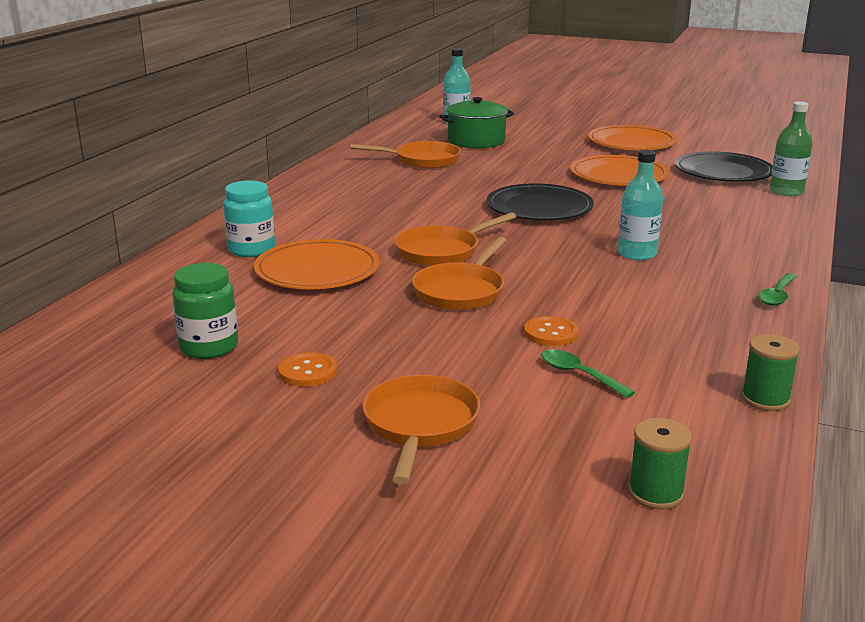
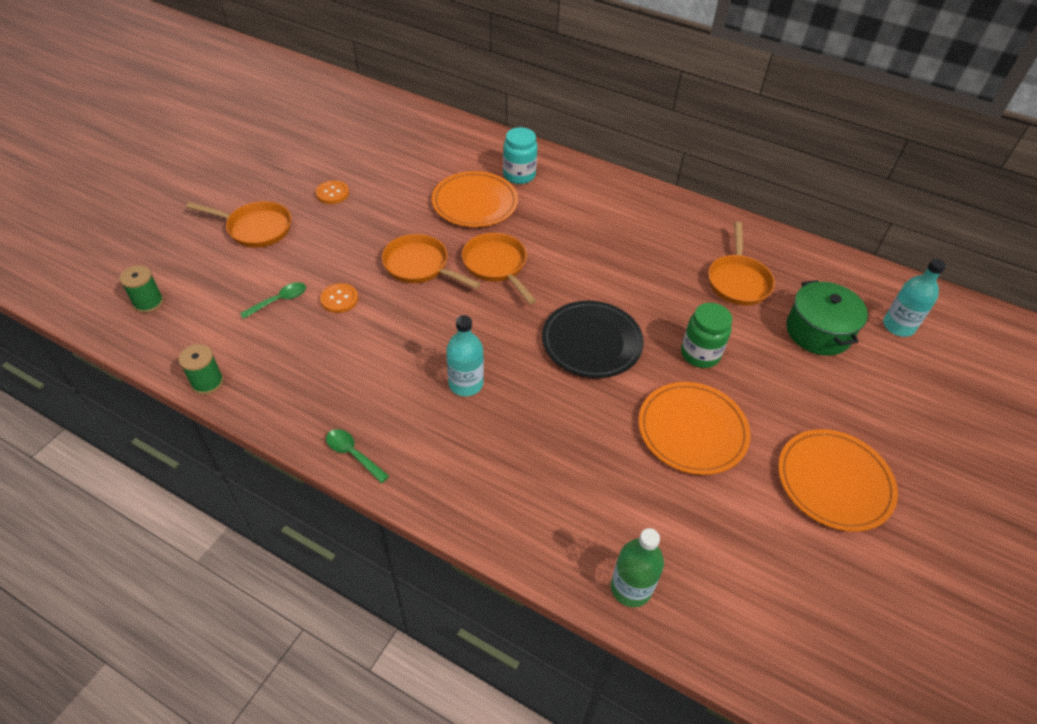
camera: 95 degrees right, 25 degrees up
green jar [172,263,238,359] -> green jar moved to [681,303,732,368]
black plate [675,151,773,182] -> none

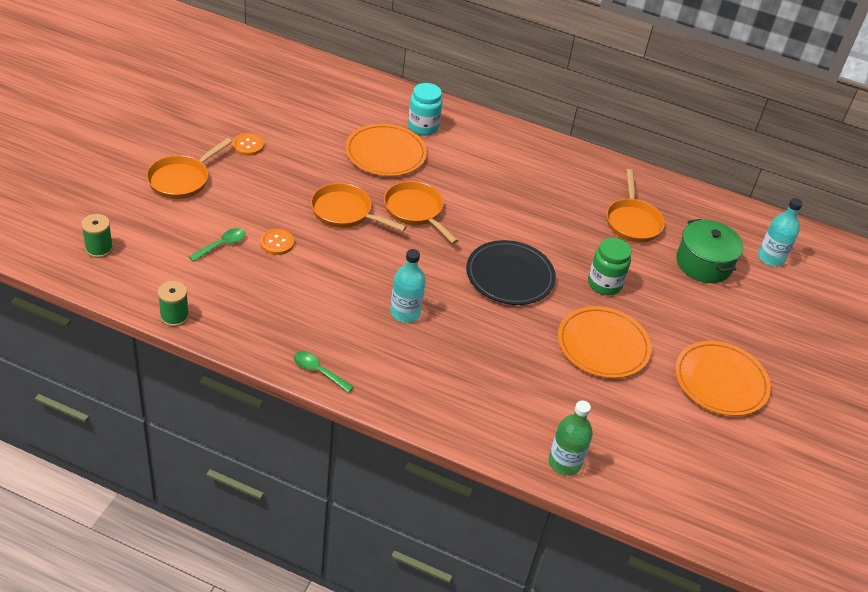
camera: 10 degrees left, 5 degrees down
orange pan [186,201,291,248] -> orange pan turned 120 degrees clockwise [146,138,232,199]

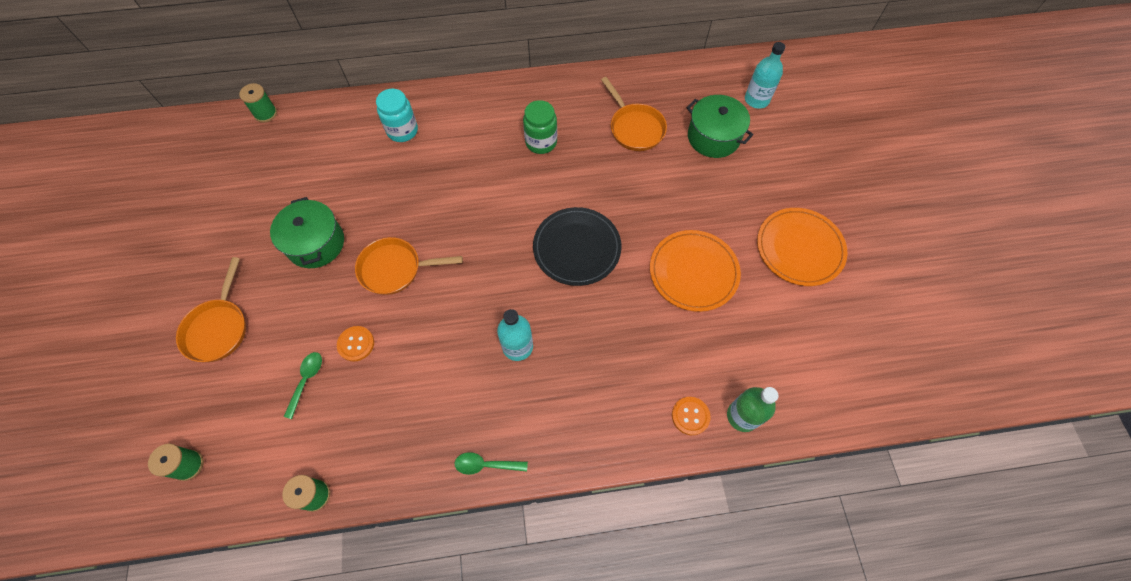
camera: 25 degrees left, 20 degrees up
orange button [232,133,264,156] -> orange button moved to [672,397,711,435]
orange plate [345,123,427,176] -> none
orange pan [384,181,459,244] -> none
green jar [588,238,631,295] -> green jar moved to [523,100,557,154]
none -> green spool [239,83,277,123]
none -> green pot [270,197,344,268]

